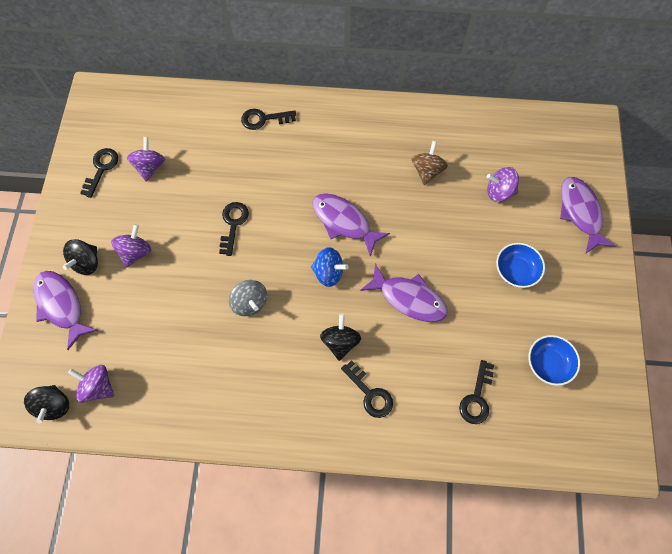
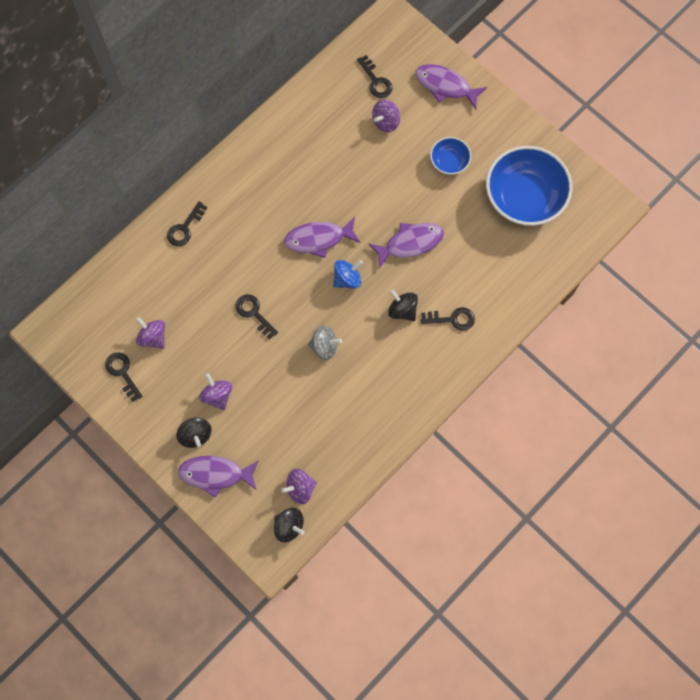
camera: 50 degrees left, 5 degrees up
brown spinning top [412,141,448,185] -> none
black key [459,360,494,424] -> black key moved to [357,55,392,98]
blue bowl [528,335,580,386] -> blue bowl [486,146,572,226], size x2.05

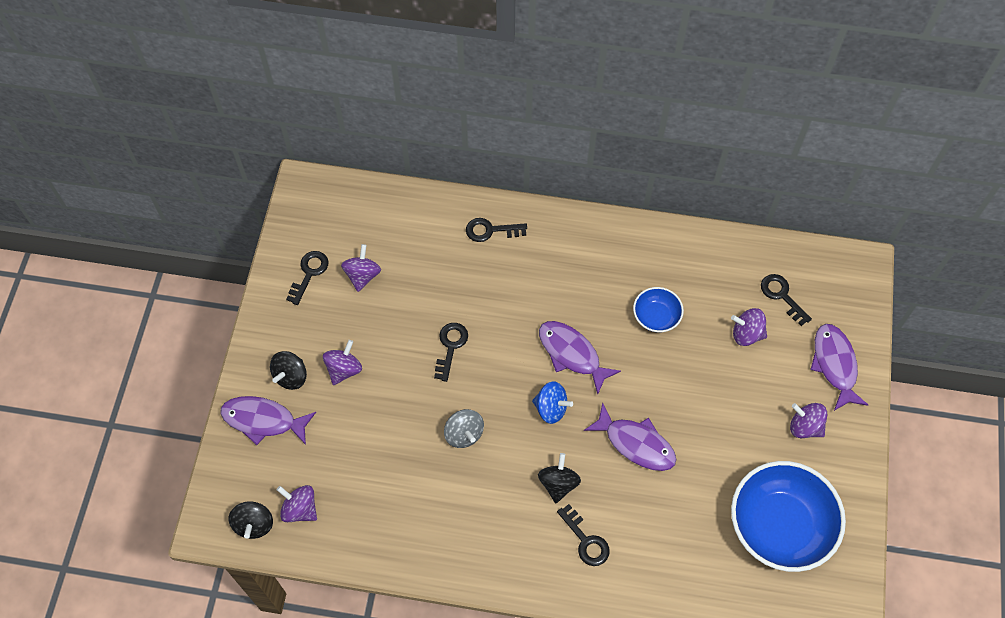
camera: 55 degrees right, 10 degrees down
purple fish [178,456,259,498] -> purple fish turned 45 degrees counterclockwise [221,396,316,445]
black key [357,55,392,98] -> black key turned 120 degrees clockwise [761,274,812,326]
blue bowl [430,137,471,175] -> blue bowl moved to [633,287,684,332]
none -> purple spinning top [790,403,827,438]

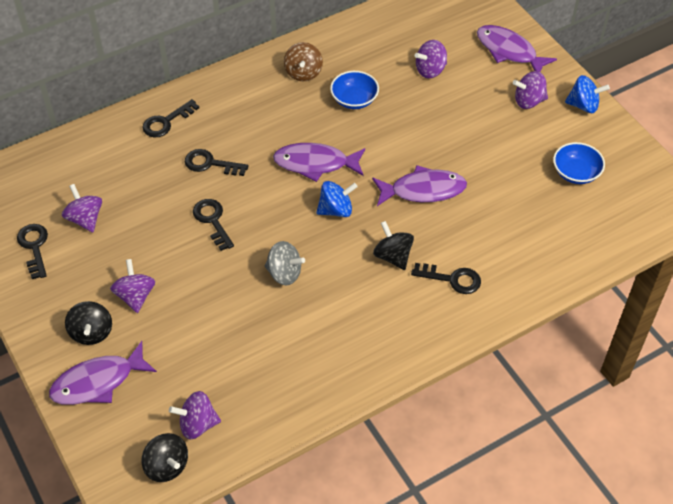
camera: 40 degrees left, 10 degrees down
blue bowl [731,461,846,572] -> blue bowl [553,142,605,184], size x0.49
black key [761,274,812,326] -> black key moved to [185,149,248,176]
none -> brown spinning top [284,42,323,81]
none -> blue spinning top [565,75,610,113]

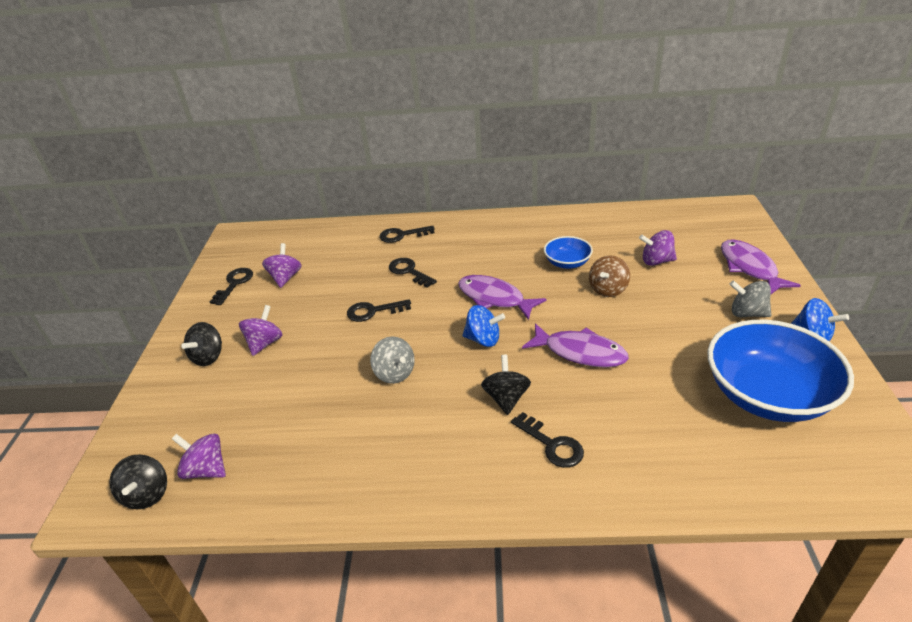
camera: 35 degrees right, 15 degrees down
purple fish [49,341,157,405] -> none
black key [193,199,234,251] -> black key turned 105 degrees counterclockwise [347,299,411,322]
brown spinning top [284,42,323,81] -> brown spinning top moved to [589,255,630,297]
purple spinning top [513,71,548,109] -> grey spinning top [729,281,771,317]
blue bowl [553,142,605,184] -> blue bowl [707,320,854,422], size x2.05

